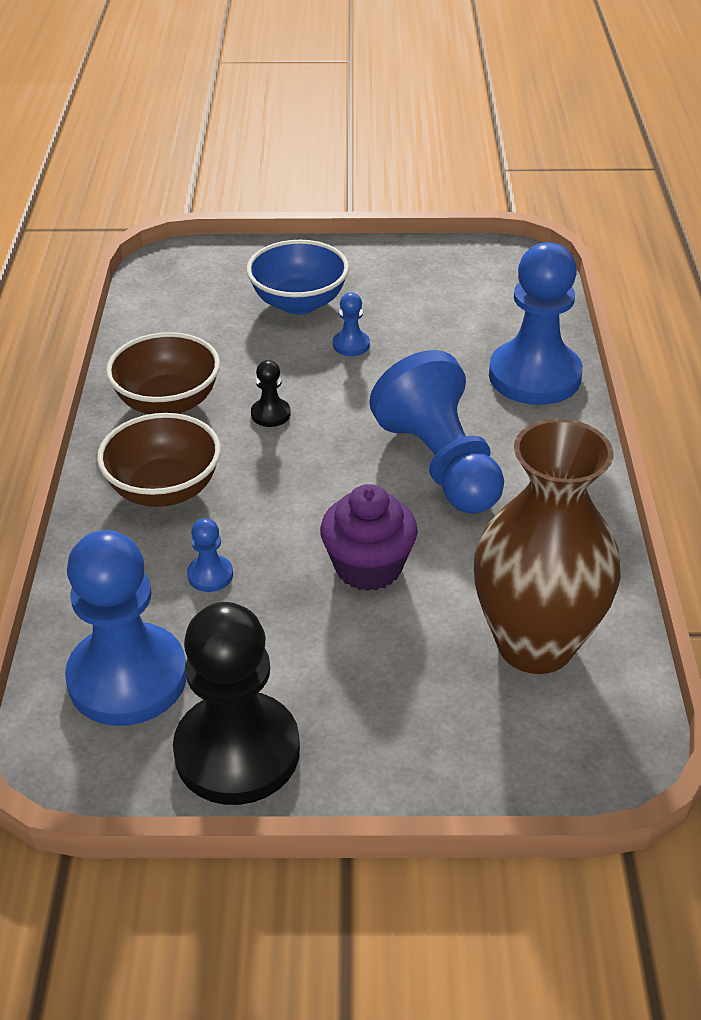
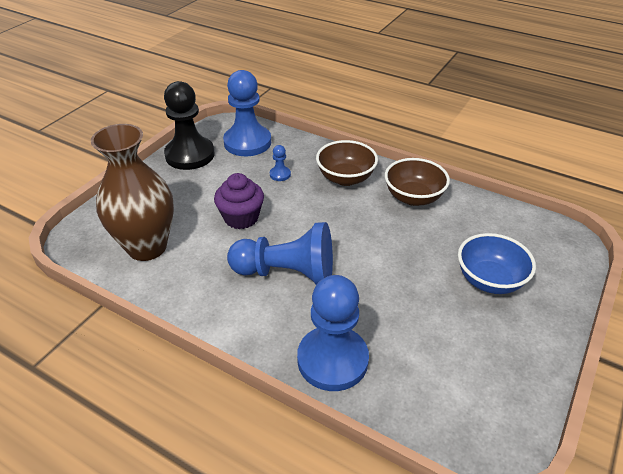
camera: 120 degrees right, 0 degrees up
black pawn [251,360,291,427] -> none
blue pawn [333,293,370,356] -> none

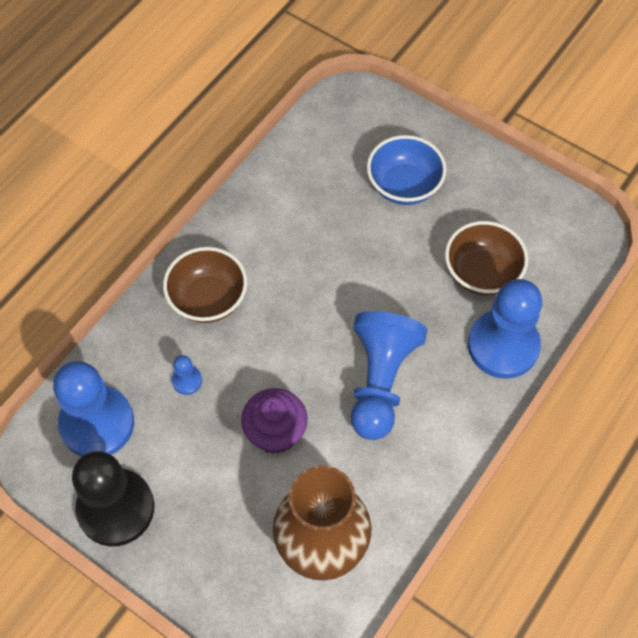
camera: 85 degrees left, 20 degrees up
brown bowl [385,158,450,206] -> brown bowl moved to [445,221,528,295]

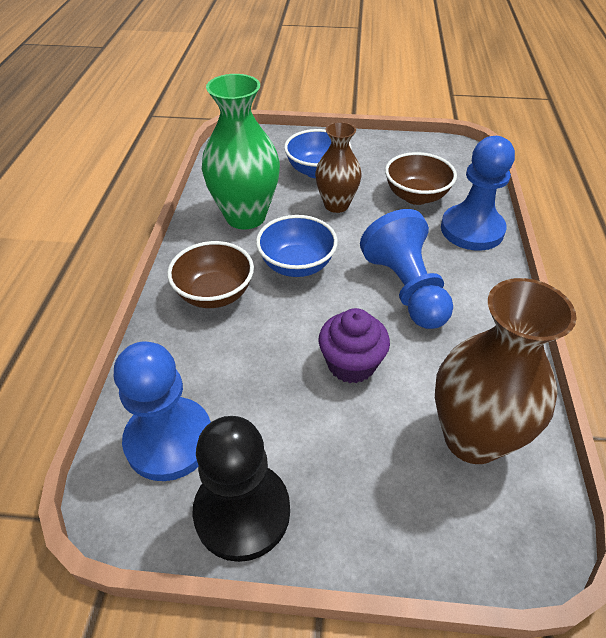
camera: 30 degrees left, 15 degrees down
blue pawn [172,355,202,395] -> none
none -> green vase [202,74,280,229]
none -> blue bowl [256,215,338,277]
none -> brown vase [315,122,362,213]

